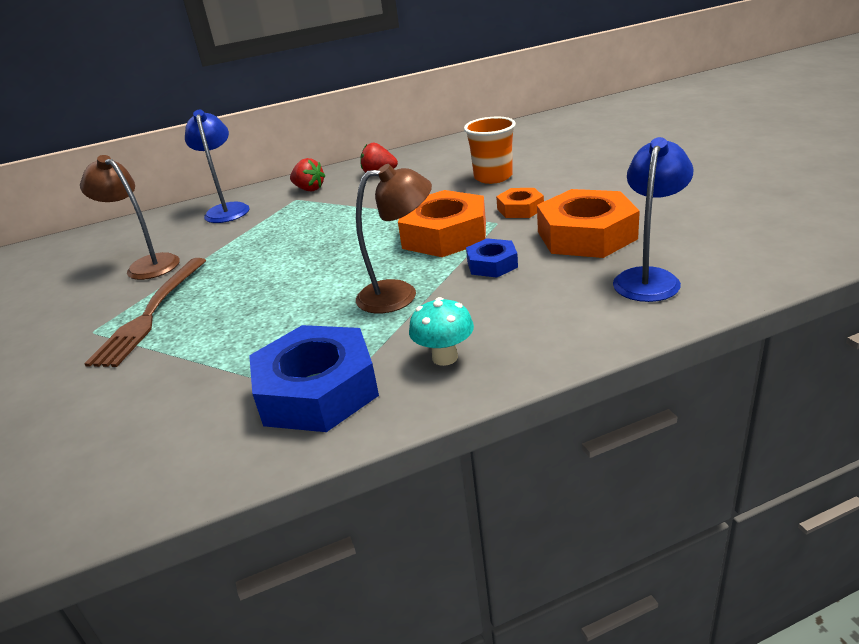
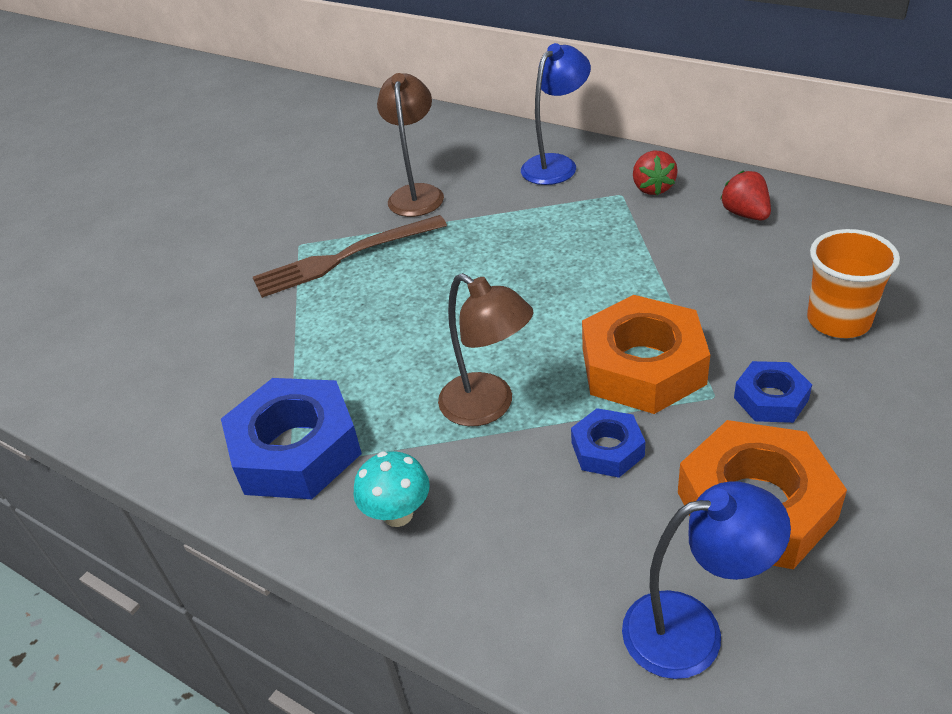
camera: 55 degrees right, 10 degrees up
orange nut [496,188,544,218] -> blue nut [734,361,812,423]

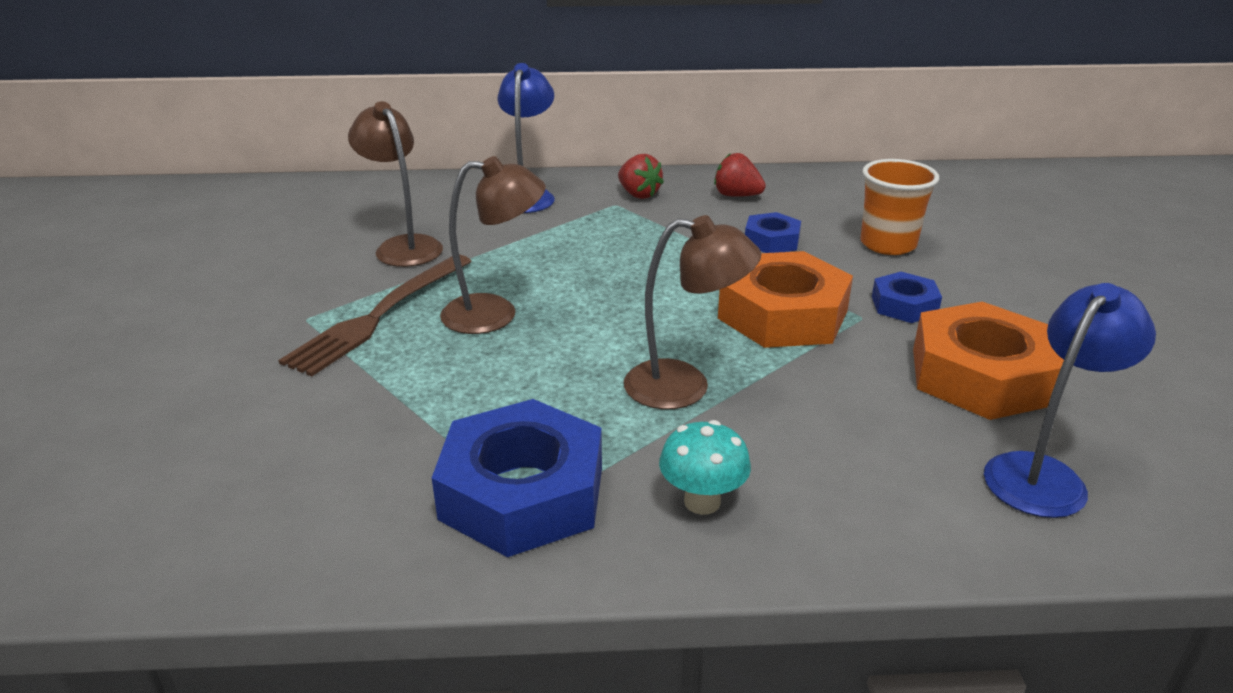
camera: 40 degrees left, 10 degrees down
blue nut [571,408,645,478] -> blue nut moved to [745,212,801,253]
none -> brown lamp [440,156,546,334]

